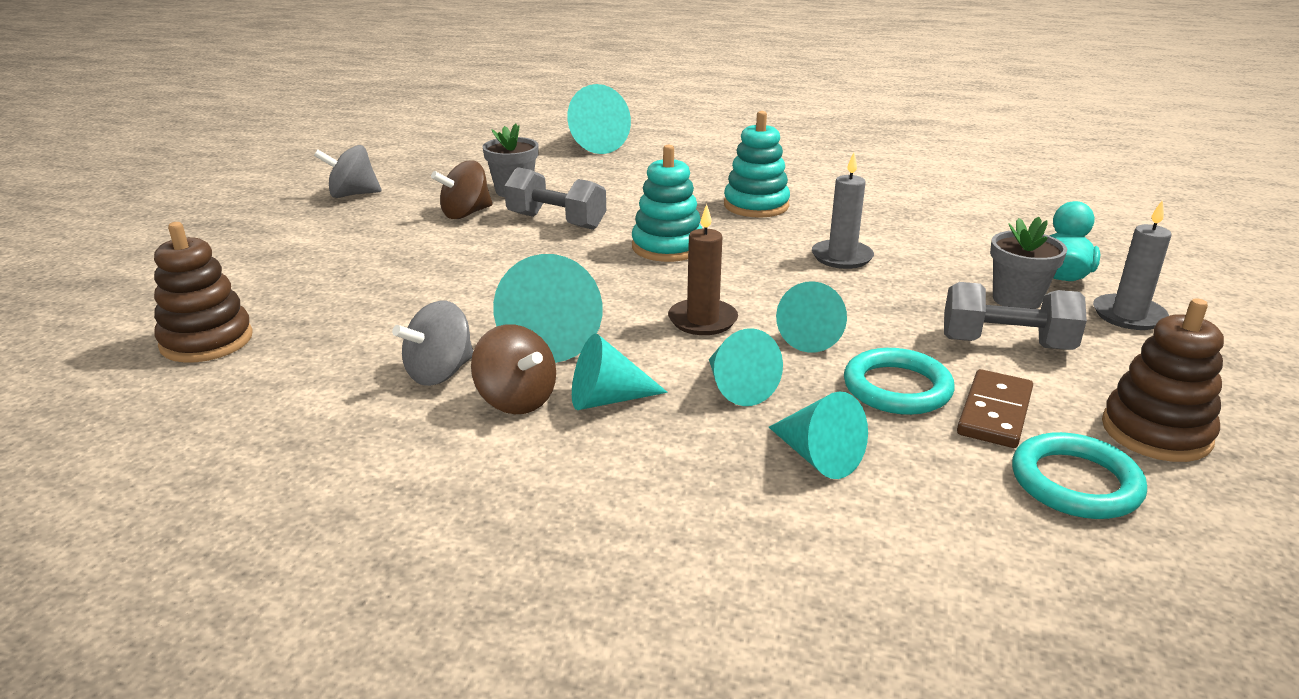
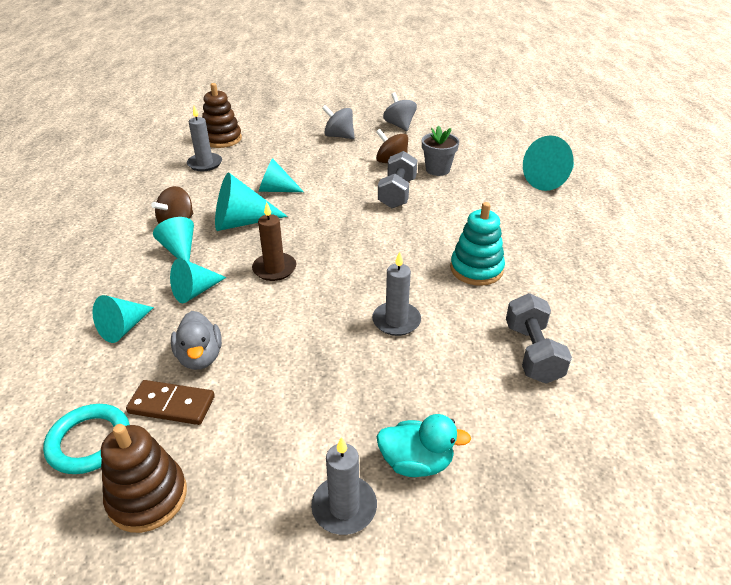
camera: 75 degrees right, 10 degrees up
grey spinning top [392,301,473,386] -> grey spinning top moved to [322,105,355,139]
turquoise stacking toy [632,145,703,262] -> none
turquoise cone [776,281,847,353] -> turquoise cone moved to [259,158,304,192]
turquoise ring [844,348,955,415] -> grey duck [171,311,222,370]
grey dumbbell [944,282,1087,350] -> grey dumbbell moved to [506,293,572,384]
grey flower pot [990,217,1067,309] -> none
none -> grey candle [187,106,222,171]

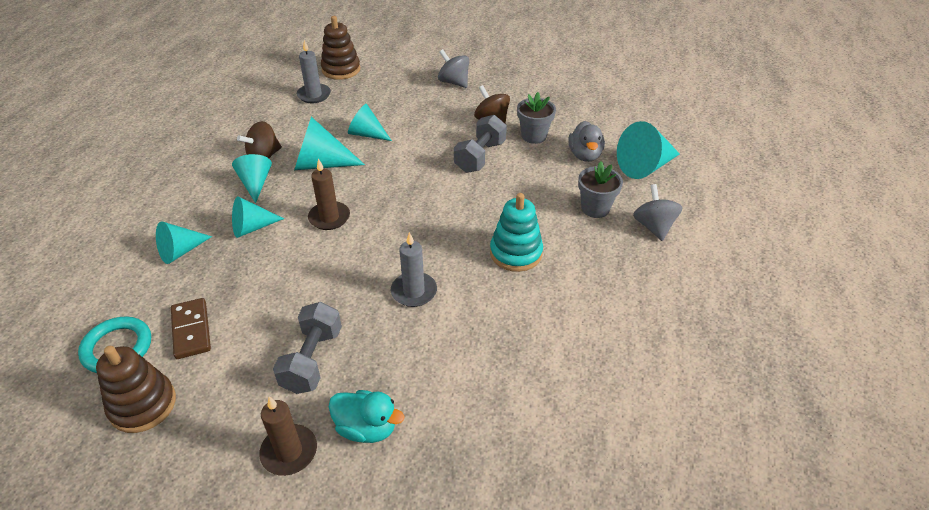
camera: 15 degrees right, 5 degrees up
brown domino [126,380,215,425] -> brown domino turned 45 degrees clockwise [171,298,211,359]
grey duck [171,311,222,370] -> grey duck moved to [568,121,605,162]
grey candle [311,436,377,535] -> brown candle [259,396,317,476]
grey spinning top [383,92,417,131] -> grey spinning top moved to [633,184,683,241]
grey dumbbell [506,293,572,384] -> grey dumbbell moved to [273,302,342,394]
none -> grey flower pot [578,162,623,218]

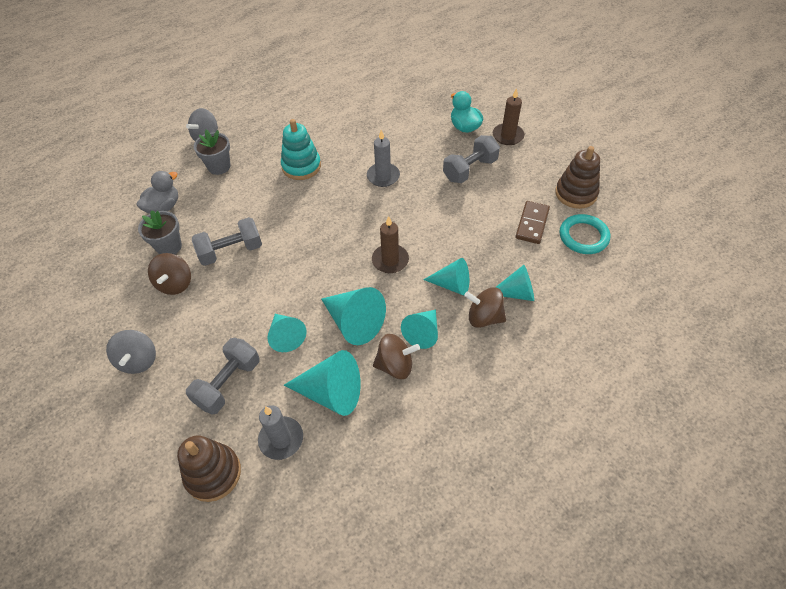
camera: 140 degrees left, 10 degrees up
turquoise cone [617,121,680,179] -> turquoise cone moved to [284,350,361,416]
none -> grey dumbbell [186,338,259,415]
none -> brown spinning top [464,287,506,328]

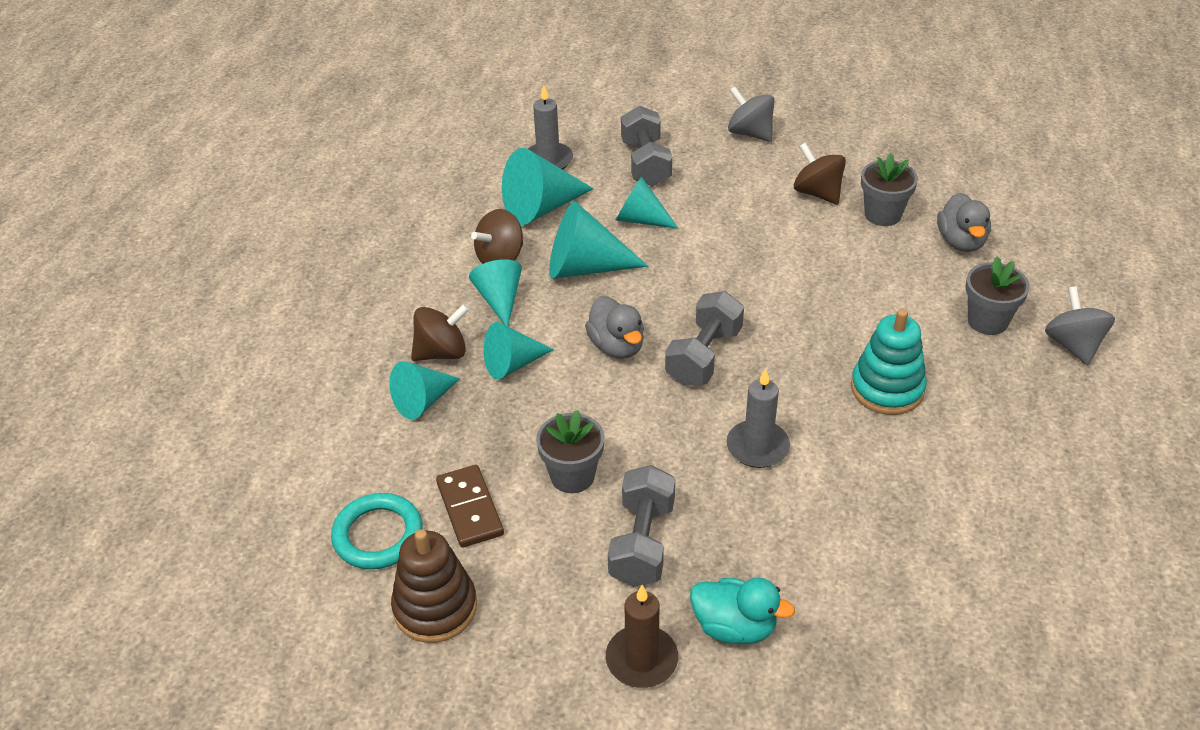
camera: 140 degrees right, 10 degrees down
brown stacking toy [177,435,241,502] -> none
grey dumbbell [192,217,262,266] -> grey dumbbell moved to [665,291,744,386]
brown candle [372,216,409,273] -> grey duck [585,296,644,359]
none -> grey flower pot [536,409,605,493]

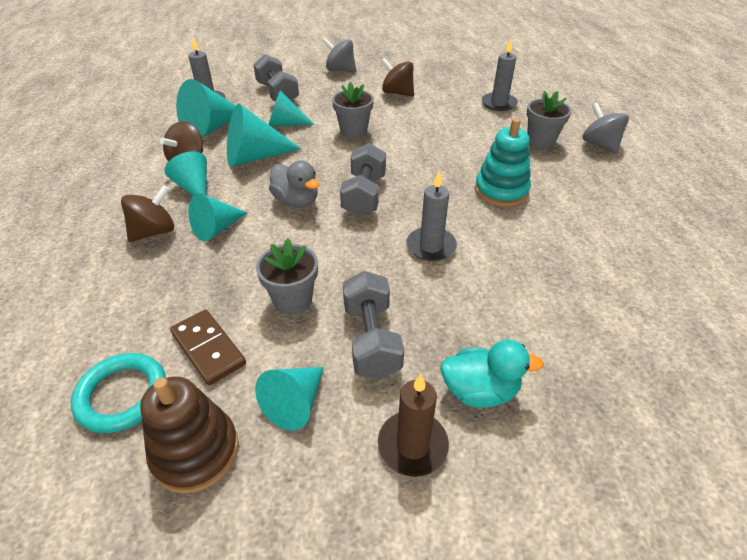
camera: 20 degrees left, 0 degrees up
turquoise cone [389,361,460,420] -> turquoise cone moved to [255,367,324,431]
grey flower pot [861,153,918,226] -> grey flower pot moved to [332,82,374,138]
grey duck [937,192,991,252] -> grey candle [482,39,518,111]

